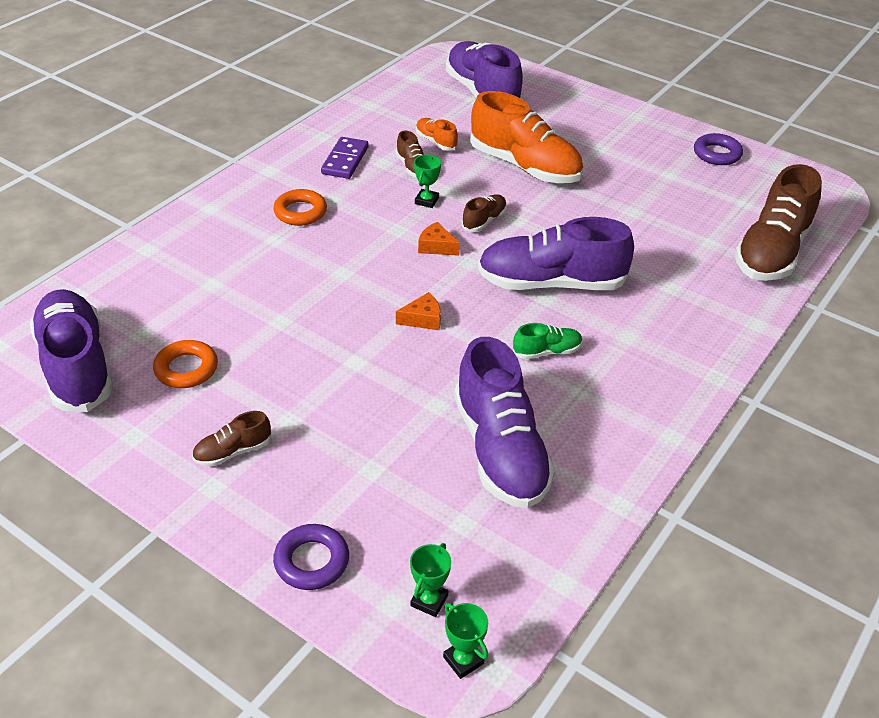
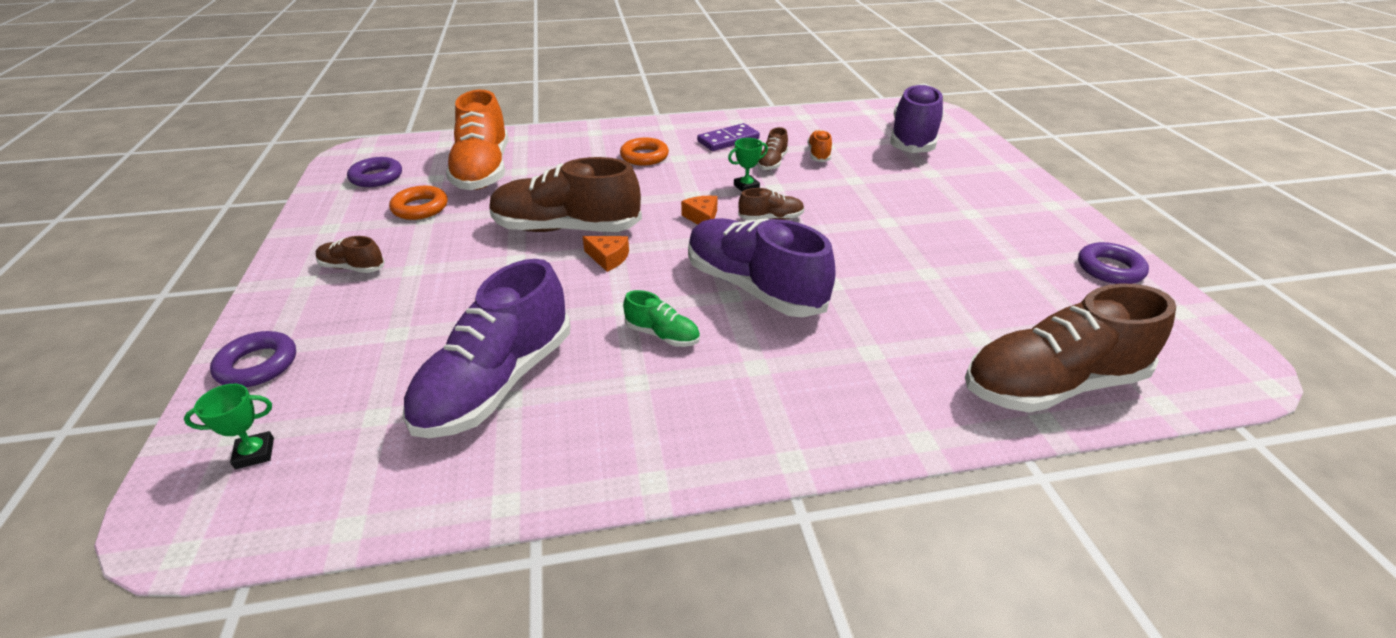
camera: 45 degrees right, 5 degrees down
purple shoe [30,289,113,412] -> purple ring [347,157,402,187]
green trophy [443,603,488,679] -> none
orange shoe [470,91,583,183] -> orange shoe moved to [446,90,508,190]
none -> brown shoe [489,157,642,232]

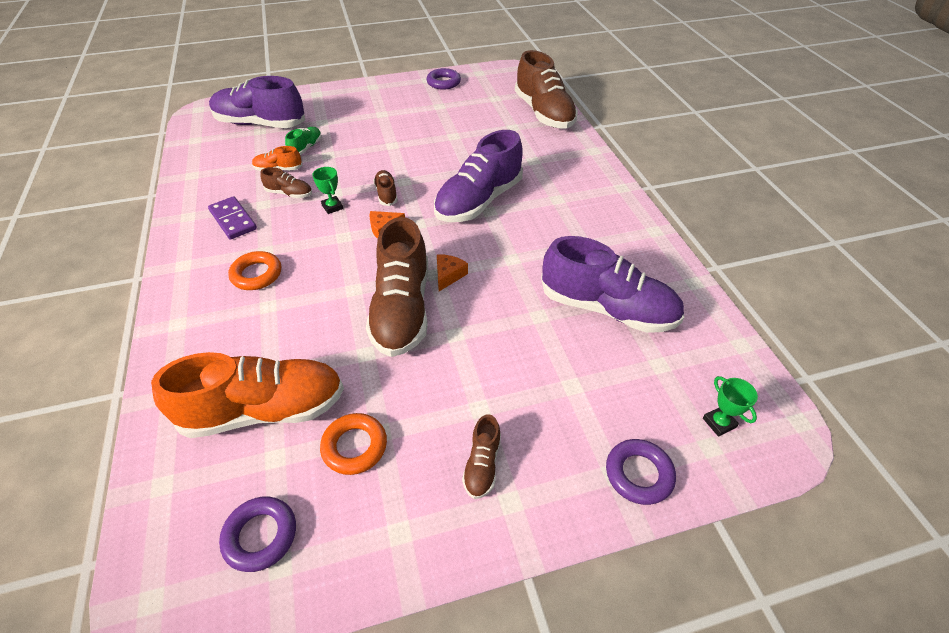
camera: 95 degrees left, 10 degrees up
green shoe [623,290,700,347] -> green shoe moved to [285,127,322,155]

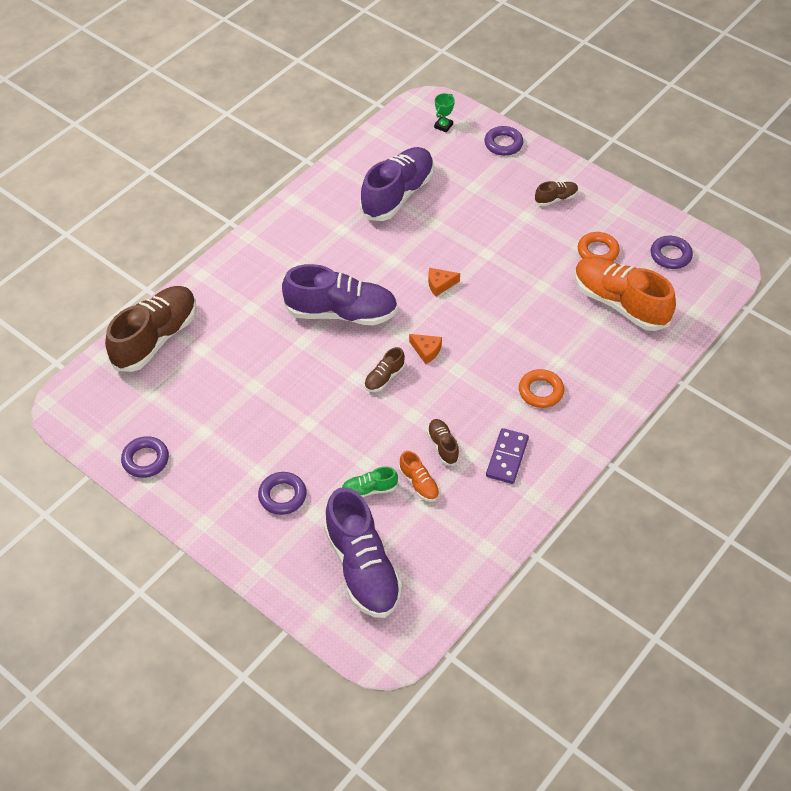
camera: 125 degrees left, 5 degrees up
green trophy [312,167,343,214] -> none
brown shoe [366,217,428,357] -> none
purple shoe [541,236,684,333] -> purple shoe turned 45 degrees clockwise [360,147,434,221]
none -> purple ring [258,472,306,515]

